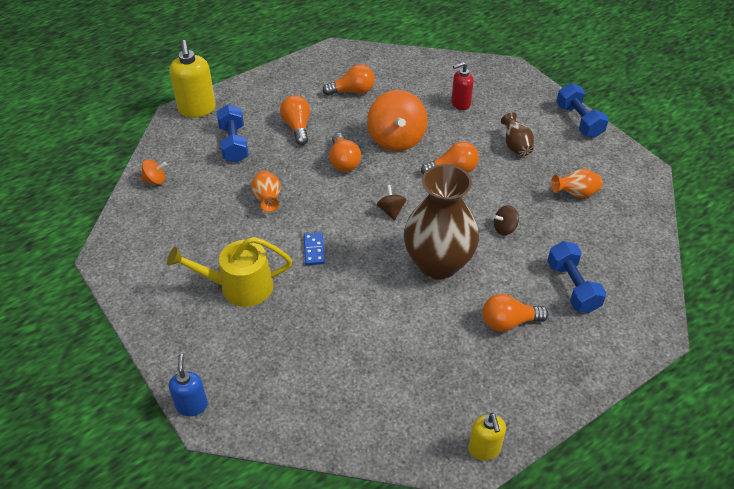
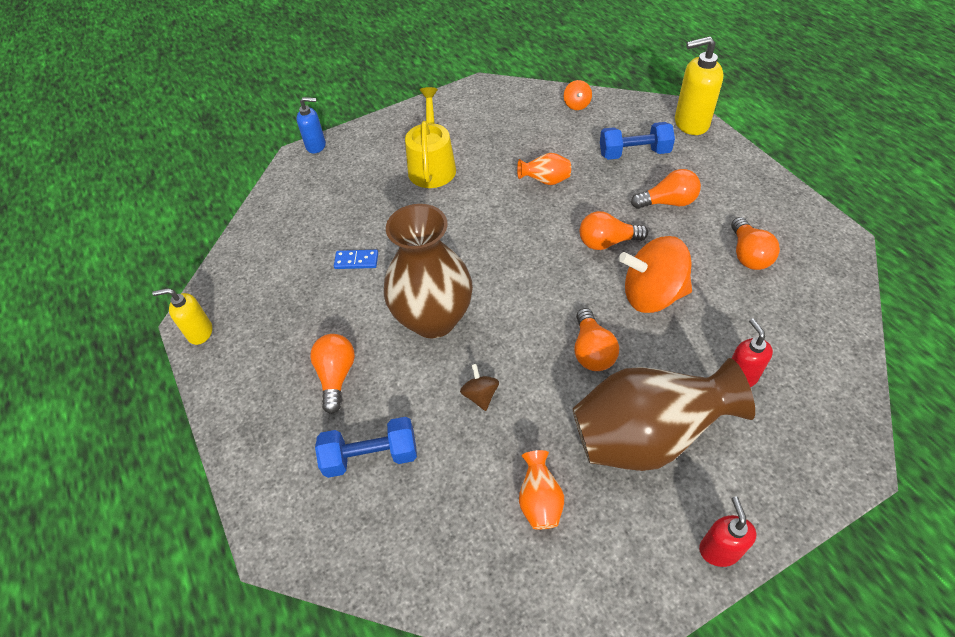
camera: 100 degrees right, 5 degrees up
blue domino [304,233,325,265] -> blue domino moved to [334,250,378,269]
brown spinning top [377,185,406,220] -> none
brown vase [501,112,534,156] -> brown vase [572,358,755,471], size x2.30
blue dumbbell [556,83,609,138] -> red soap dispenser [699,497,757,567]

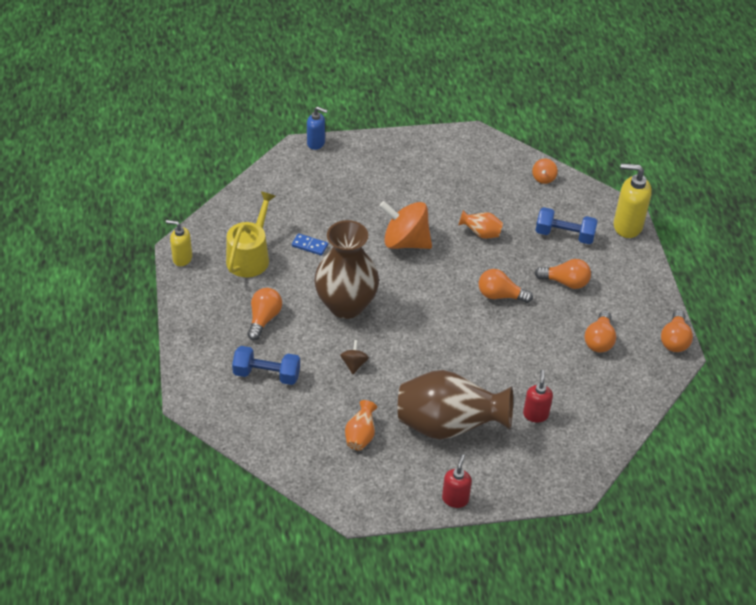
camera: 15 degrees right, 5 degrees down
yellow watering can [405,87,456,188] -> yellow watering can moved to [226,191,276,277]
orange light bulb [574,308,619,371] -> orange light bulb moved to [661,310,693,352]
orange spinning top [619,236,692,313] -> orange spinning top moved to [379,201,432,249]

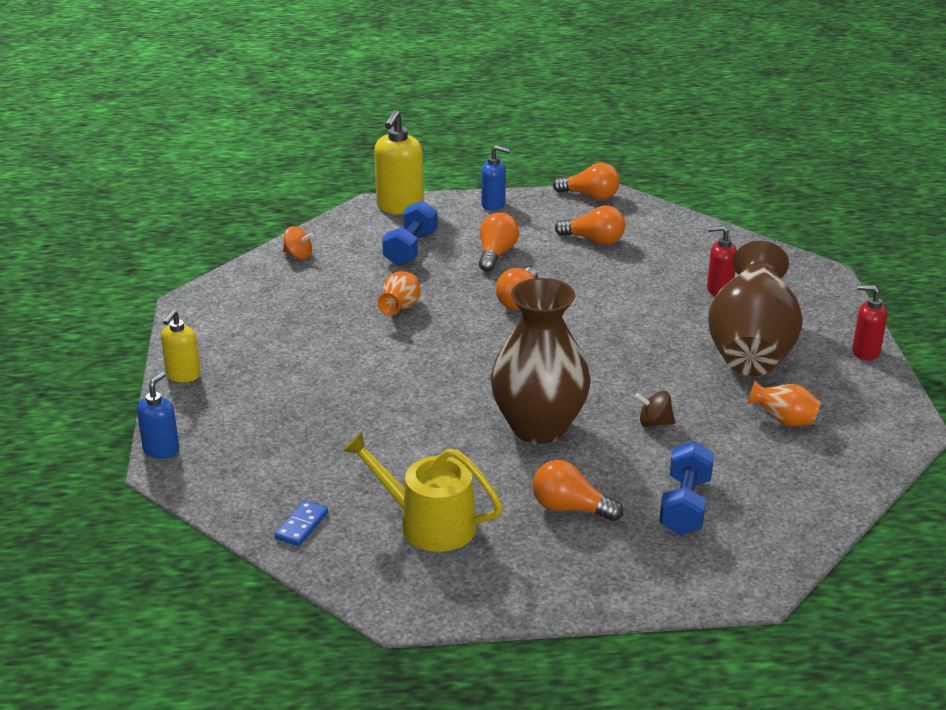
camera: 85 degrees left, 15 degrees down
yellow soap dispenser [166,220,192,266] -> yellow soap dispenser moved to [161,310,200,382]
blue domino [292,233,328,256] -> blue domino moved to [274,500,328,546]
orange spinning top [379,201,432,249] -> none
none -> blue soap dispenser [481,145,510,211]

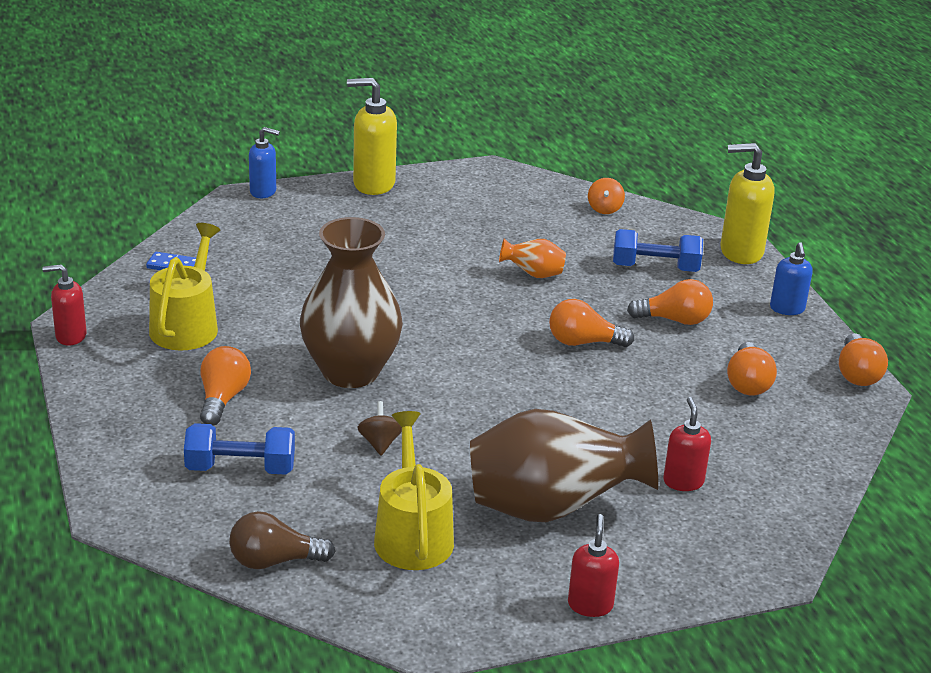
camera: 75 degrees right, 0 degrees up
yellow soap dispenser [161,310,200,382] -> yellow soap dispenser [347,78,397,195], size x1.63
orange vase [747,380,821,426] -> yellow watering can [374,411,454,570]
none -> red soap dispenser [42,264,87,346]
none -> brown light bulb [229,511,335,569]

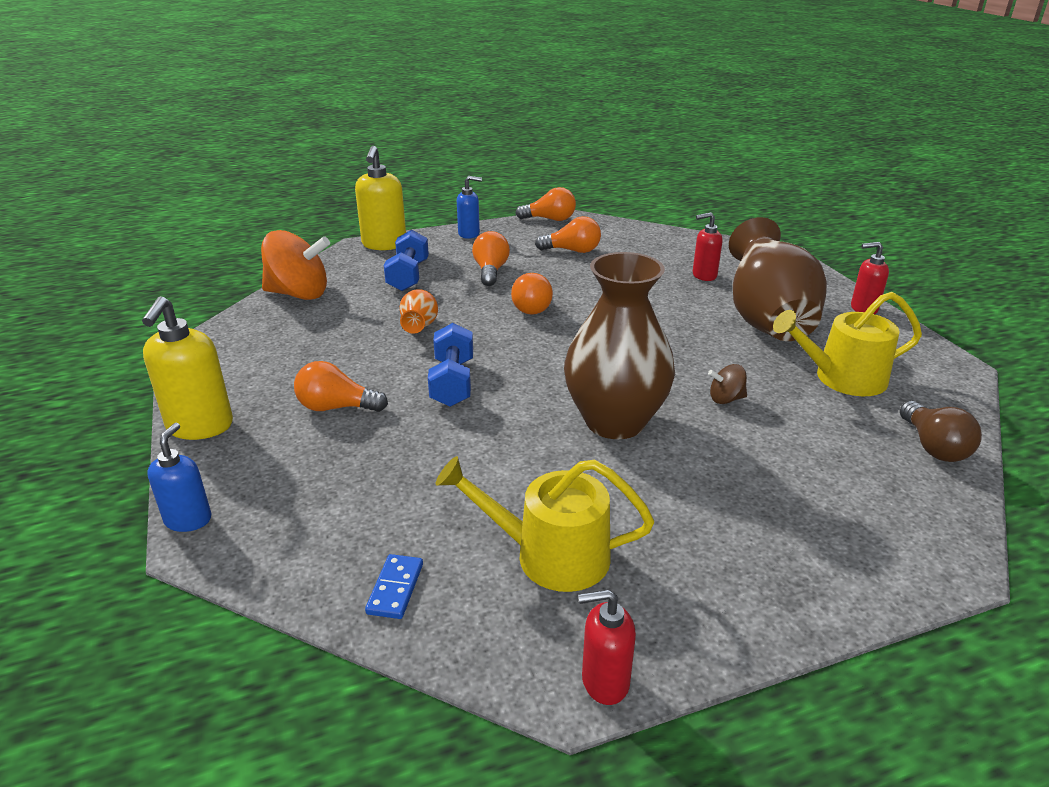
camera: 90 degrees left, 0 degrees up
red soap dispenser [42,264,87,346] -> red soap dispenser turned 90 degrees clockwise [578,589,636,705]
blue dumbbell [184,423,295,475] -> blue dumbbell moved to [428,323,473,407]
orange light bulb [200,346,251,426] -> orange light bulb moved to [294,361,388,412]
orange spinning top [588,178,625,214] -> orange spinning top [261,230,330,300], size x2.17

